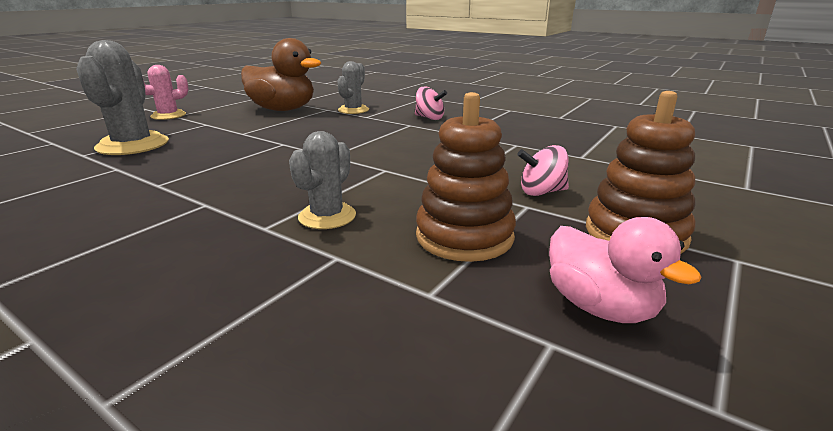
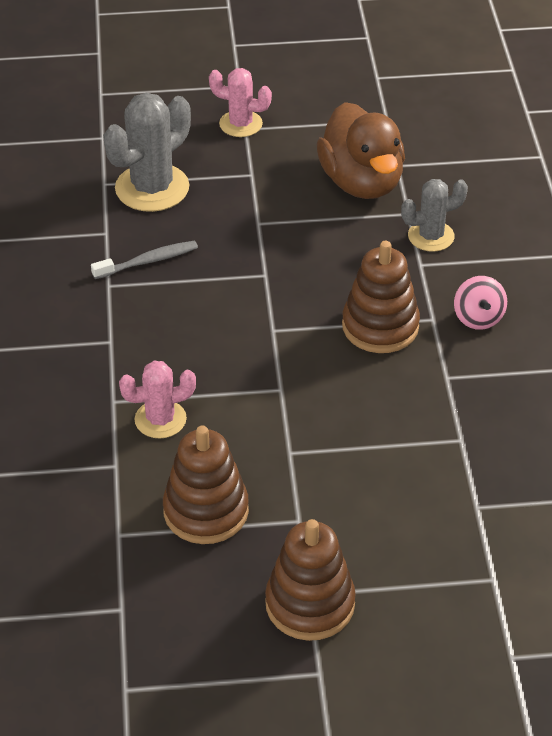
camera: 50 degrees right, 20 degrees up
grey cactus [289,131,356,229] -> pink cactus [119,361,196,438]
pink spinning top [517,145,569,196] -> none
pink duck [549,217,701,323] -> none
none -> grey toothbrush [91,241,198,279]
none -> brown stacking toy [342,241,420,353]

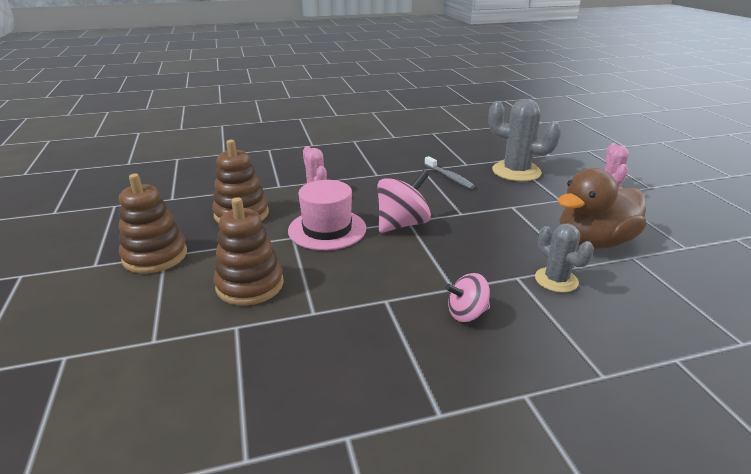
camera: 80 degrees right, 15 degrees down
brown stacking toy [342,241,420,353] -> brown stacking toy moved to [213,197,284,306]
none -> pink hat [288,180,366,250]
none -> pink spinning top [377,170,431,233]

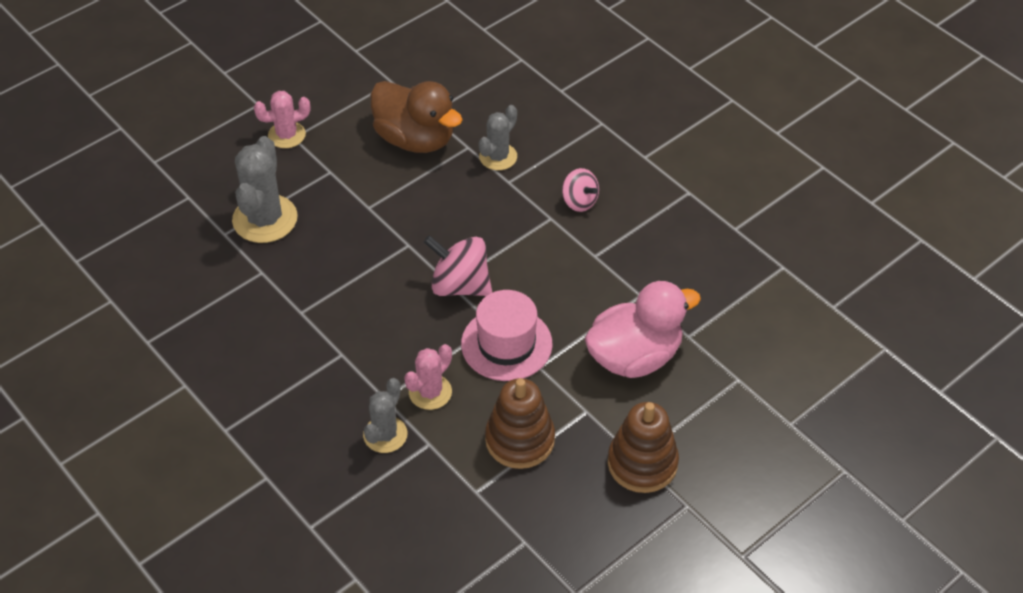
camera: 115 degrees left, 20 degrees up
brown stacking toy [213,197,284,306] -> pink duck [585,281,701,378]
grey toothbrush [424,156,475,189] -> none
none -> grey cactus [363,378,408,453]

